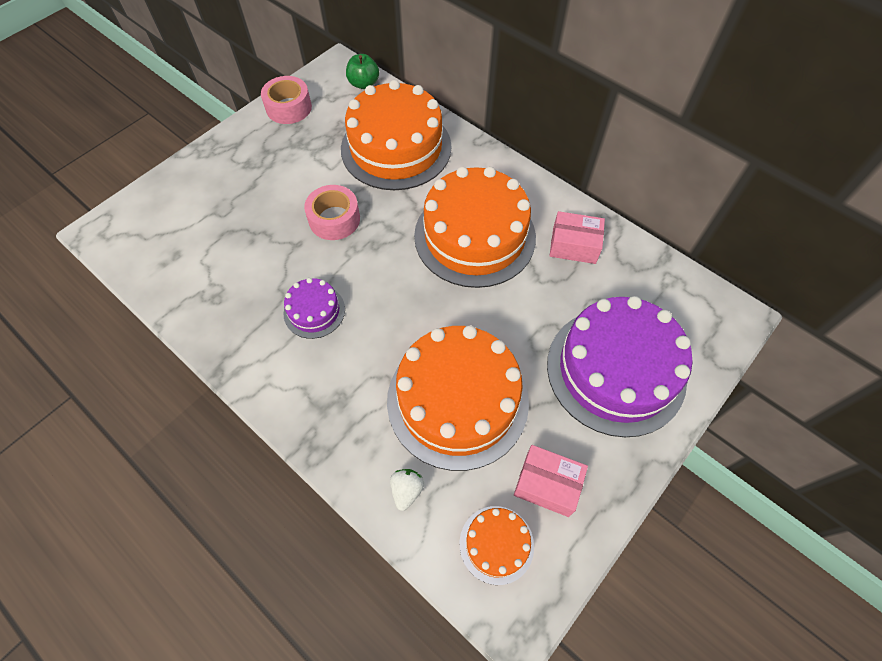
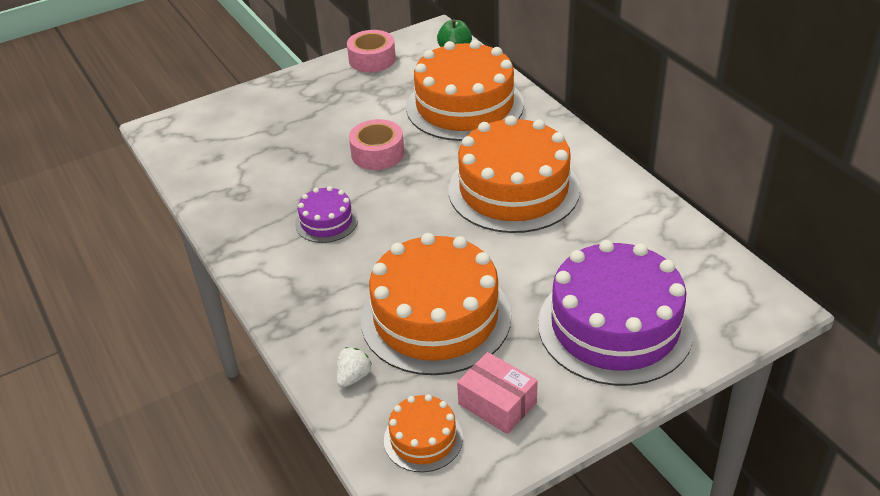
camera: 20 degrees right, 20 degrees down
pink box [550,211,605,264] -> none

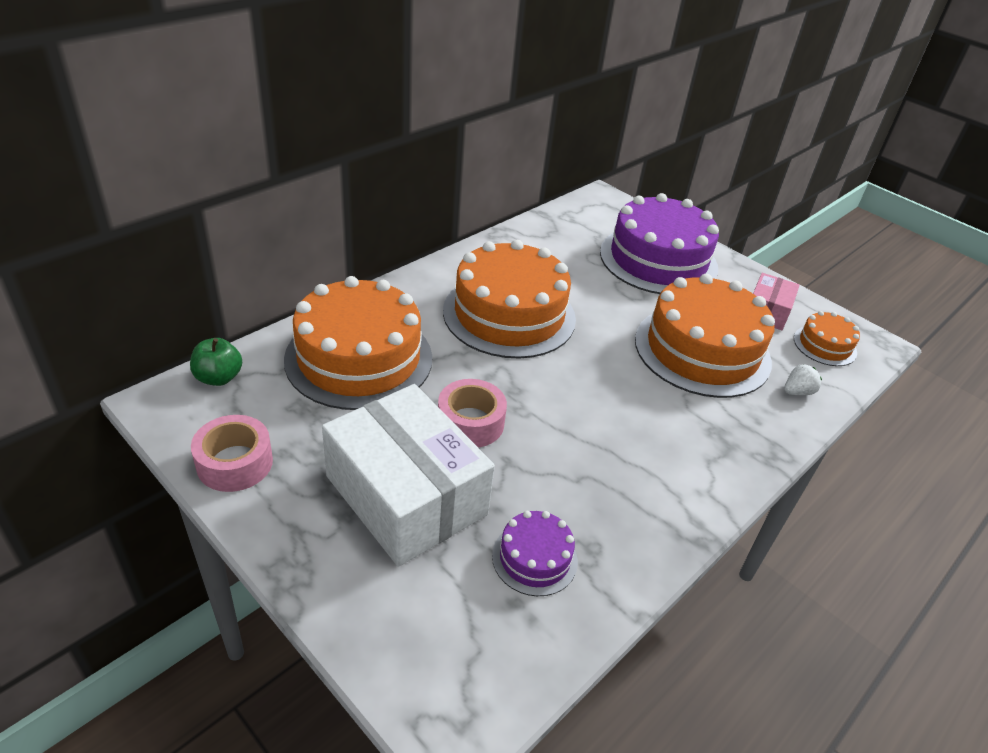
camera: 110 degrees left, 0 degrees up
purple cake [295,186,358,243] -> purple cake moved to [492,511,578,596]
white strawberry [336,347,372,388] -> white strawberry turned 135 degrees clockwise [784,364,822,395]
none -> white box [322,384,495,566]

